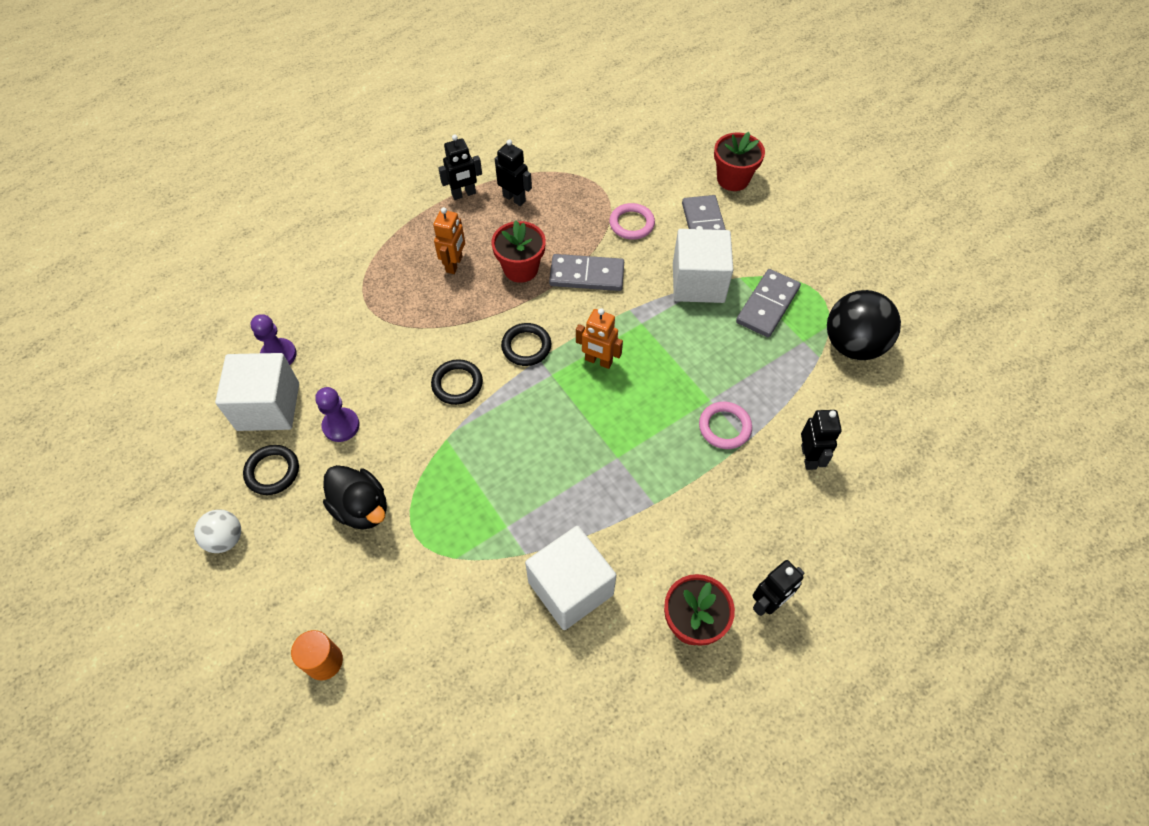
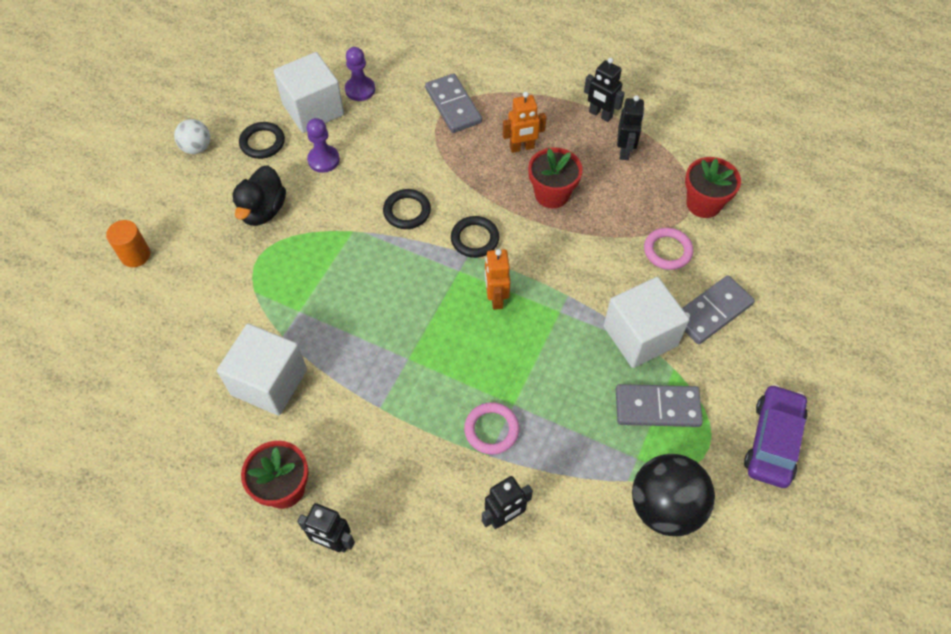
camera: 60 degrees right, 0 degrees up
grey domino [549,254,624,291] -> grey domino moved to [425,74,482,133]
red flower pot [714,132,765,191] -> red flower pot moved to [685,157,741,218]
none -> purple car [744,384,808,488]

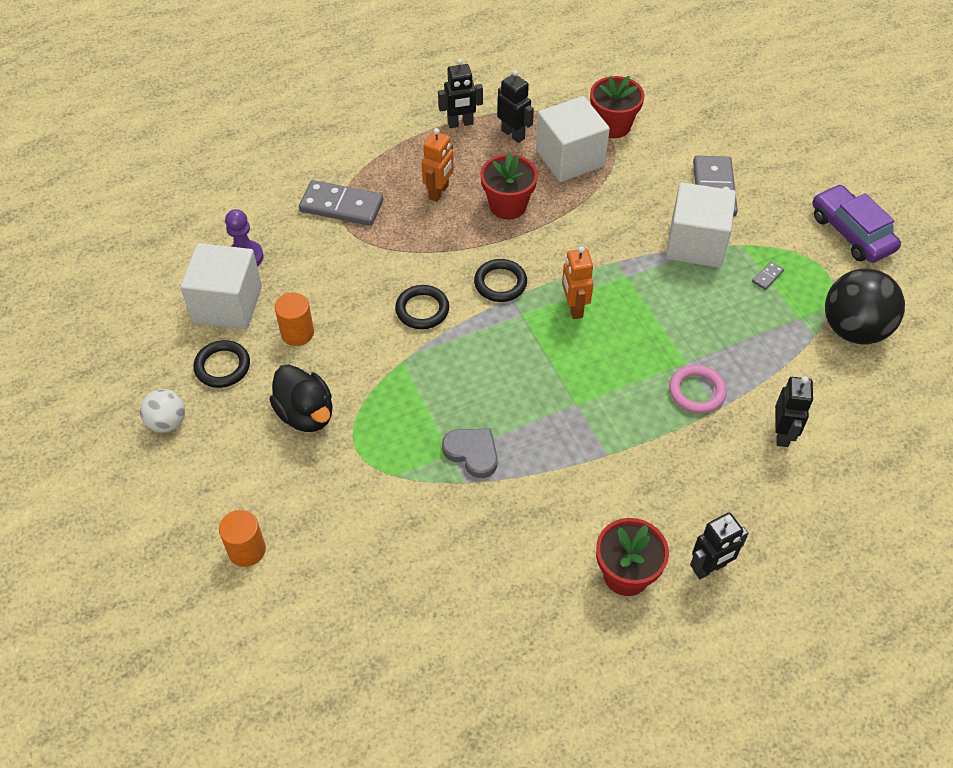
camera: 50 degrees left, 5 degrees down
white cube [217,324,307,416] -> white cube moved to [536,96,610,182]
purple pawn [307,118,340,173] -> orange cylinder [275,292,314,346]
orange robot [485,249,510,310] -> orange robot turned 45 degrees clockwise [562,246,593,319]
grey domino [616,384,703,427] -> grey domino [752,261,784,290], size x0.41
pink ring [644,228,693,270] -> none
none -> grey heart [442,428,498,478]

